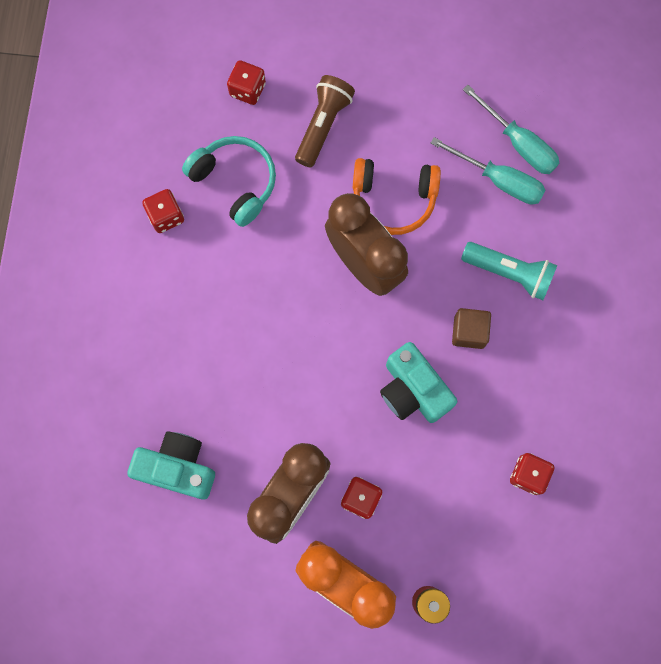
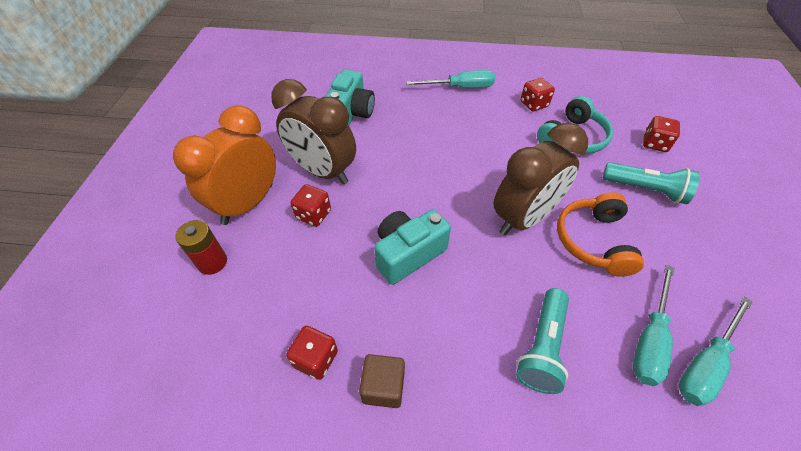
camera: 90 degrees right, 25 degrees down
brown flashlight [295,75,355,167] -> turquoise flashlight [603,162,700,204]
brown cube [452,308,491,349] -> brown cube moved to [359,354,405,408]
none -> turquoise screwdriver [406,70,495,88]

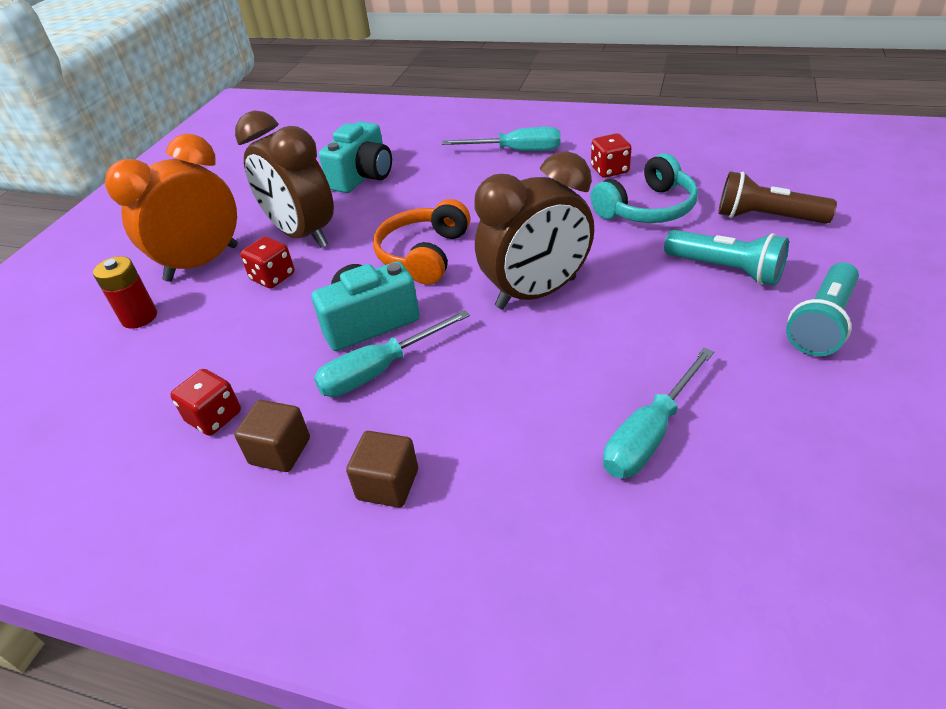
camera: 15 degrees right, 10 degrees down
turquoise flashlight [516,288,569,394] -> turquoise flashlight moved to [786,262,859,356]
orange headphones [557,192,644,277] -> orange headphones moved to [373,199,470,285]
red dice [643,116,680,152] -> brown flashlight [718,172,837,224]
turquoise screwdriver [679,297,753,406] -> turquoise screwdriver moved to [314,310,470,397]
none -> brown cube [346,431,418,508]

